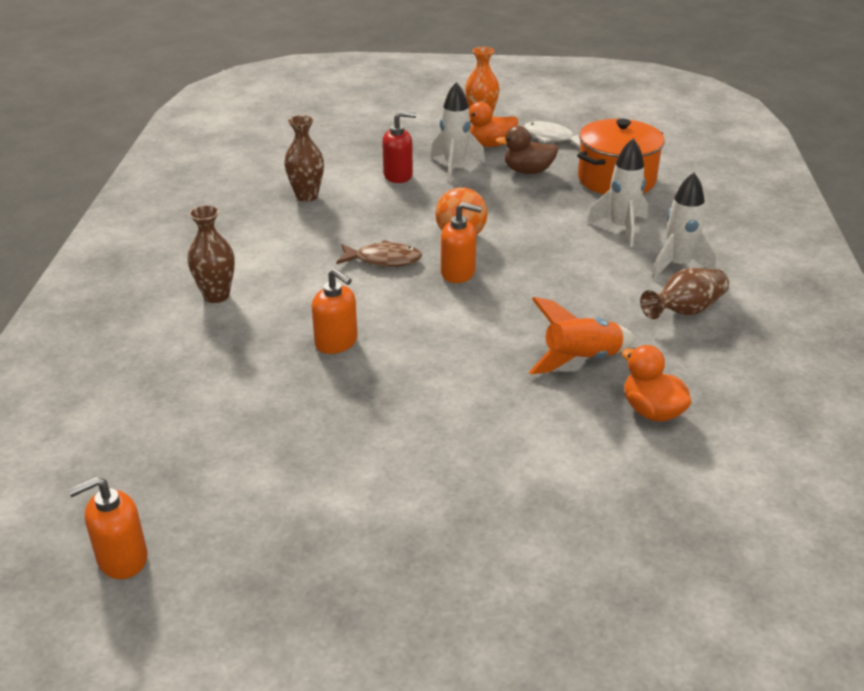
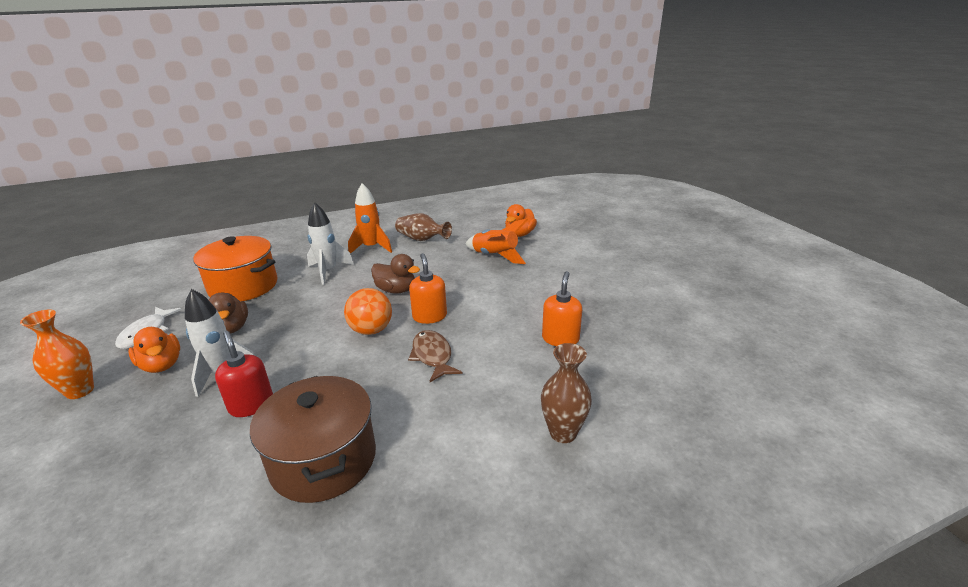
camera: 115 degrees left, 5 degrees down
orange soap dispenser [68,476,147,579] -> none
brown vase [284,115,324,202] -> brown pot [250,376,376,503]
white rocket [651,172,717,279] -> orange rocket [348,183,392,253]
none -> brown duck [371,254,420,294]

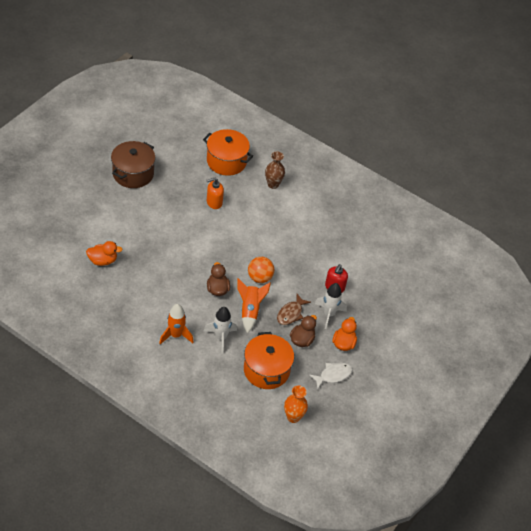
camera: 130 degrees left, 20 degrees up
orange vase [20,309,94,399] -> orange vase moved to [284,385,308,423]
brown pot [250,376,376,503] -> brown pot moved to [111,141,155,188]
brown vase [395,213,452,241] -> none
brown fish [408,330,462,382] -> brown fish moved to [277,294,311,325]
orange soap dispenser [409,253,447,324] -> none
orange rocket [466,218,528,264] -> orange rocket moved to [237,278,271,333]
none -> orange pot [203,129,253,176]

